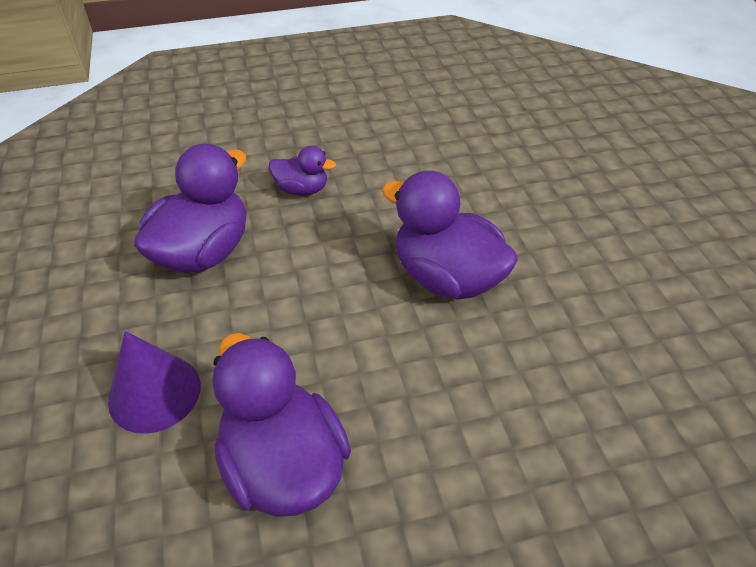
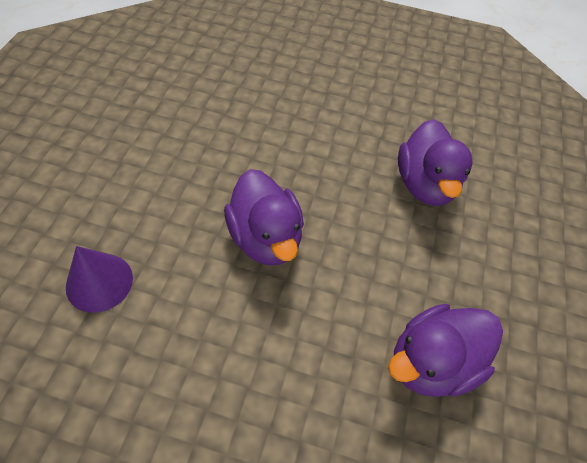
camera: 155 degrees left, 10 degrees up
purple cone [108,331,201,434] -> purple cone moved to [66,246,133,313]
purple duck [269,146,336,195] -> none

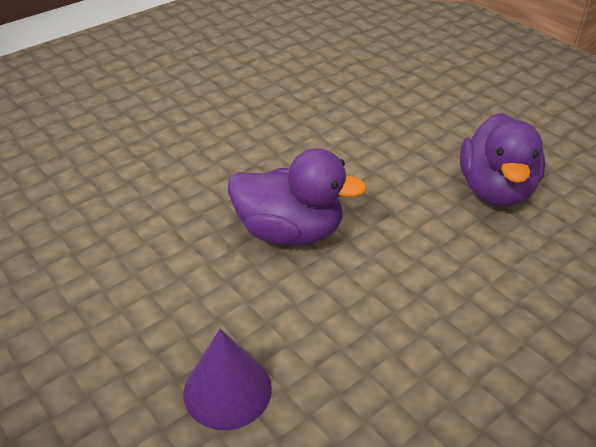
camera: 50 degrees left, 15 degrees down
purple duck [398,119,472,206] -> none

